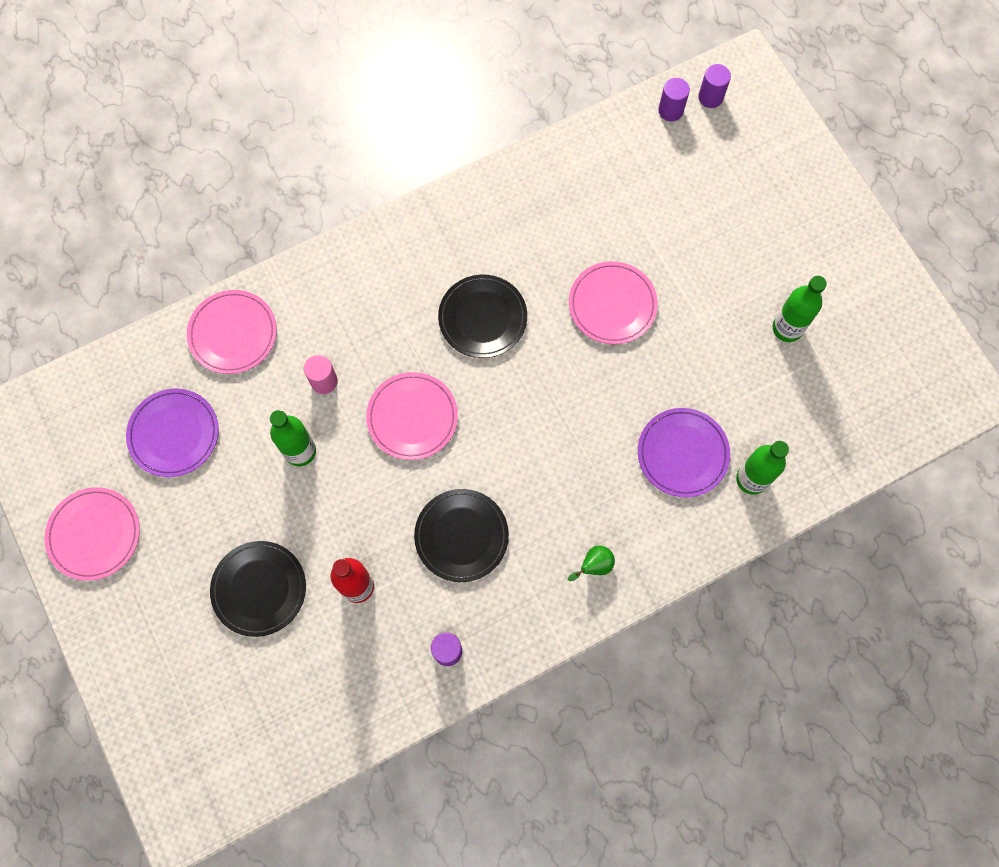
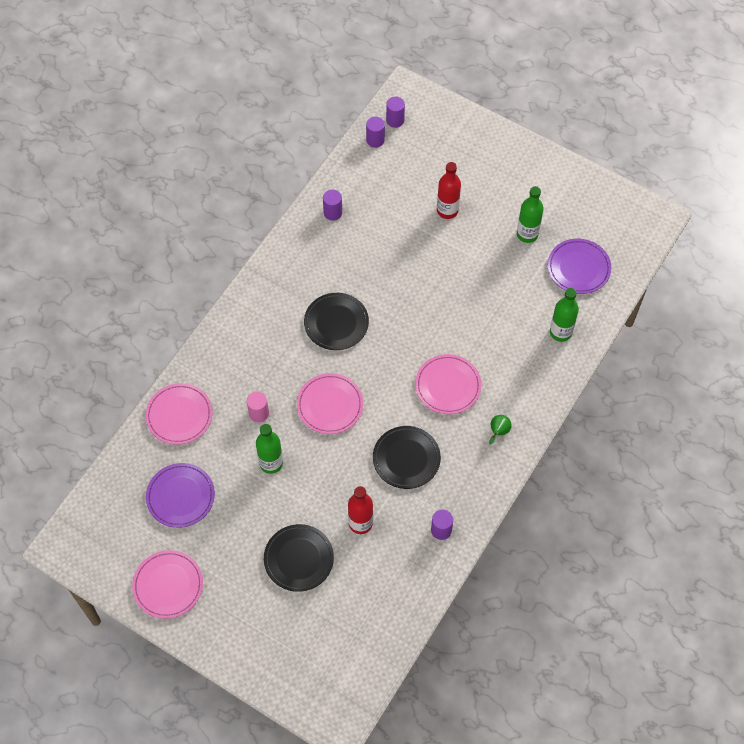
camera: 30 degrees left, 10 degrees down
pink plate [569,261,658,344] -> pink plate moved to [415,354,481,414]
purple plate [638,408,730,498] -> purple plate moved to [548,239,611,294]
none -> purple cylinder [323,190,342,221]
none -> red bottle [437,162,461,219]

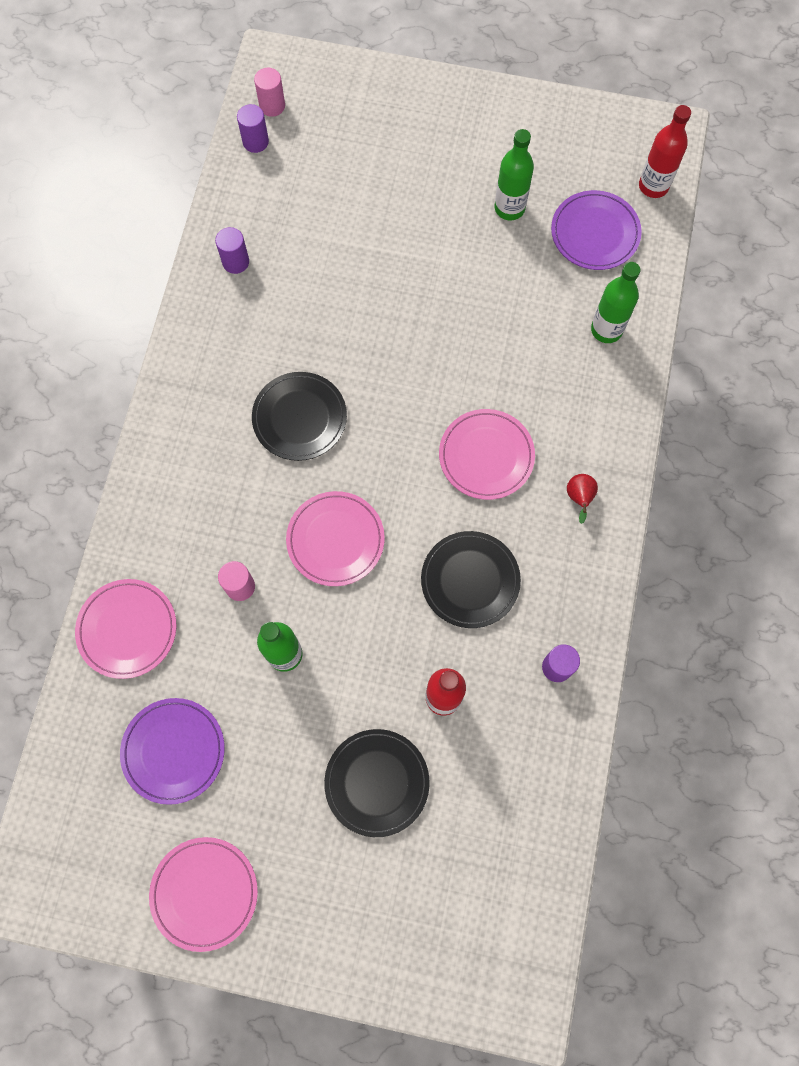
camera: 20 degrees left, 10 degrees up
purple cylinder [386,97,405,128] -> pink cylinder [254,68,285,117]
red bottle [437,162,461,219] -> red bottle moved to [639,105,691,198]
green pear [489,415,512,445] -> red pear [567,474,598,524]

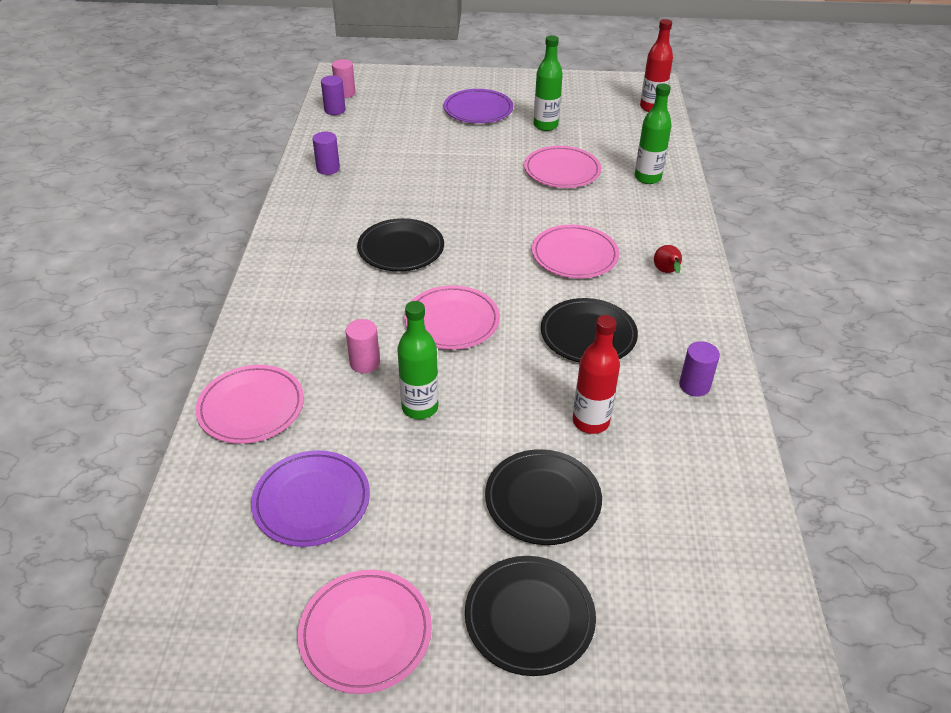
camera: 10 degrees left, 30 degrees down
purple plate [551,190,642,270] -> purple plate moved to [444,89,513,123]
none -> black plate [465,556,596,676]
none -> pink plate [524,146,601,188]

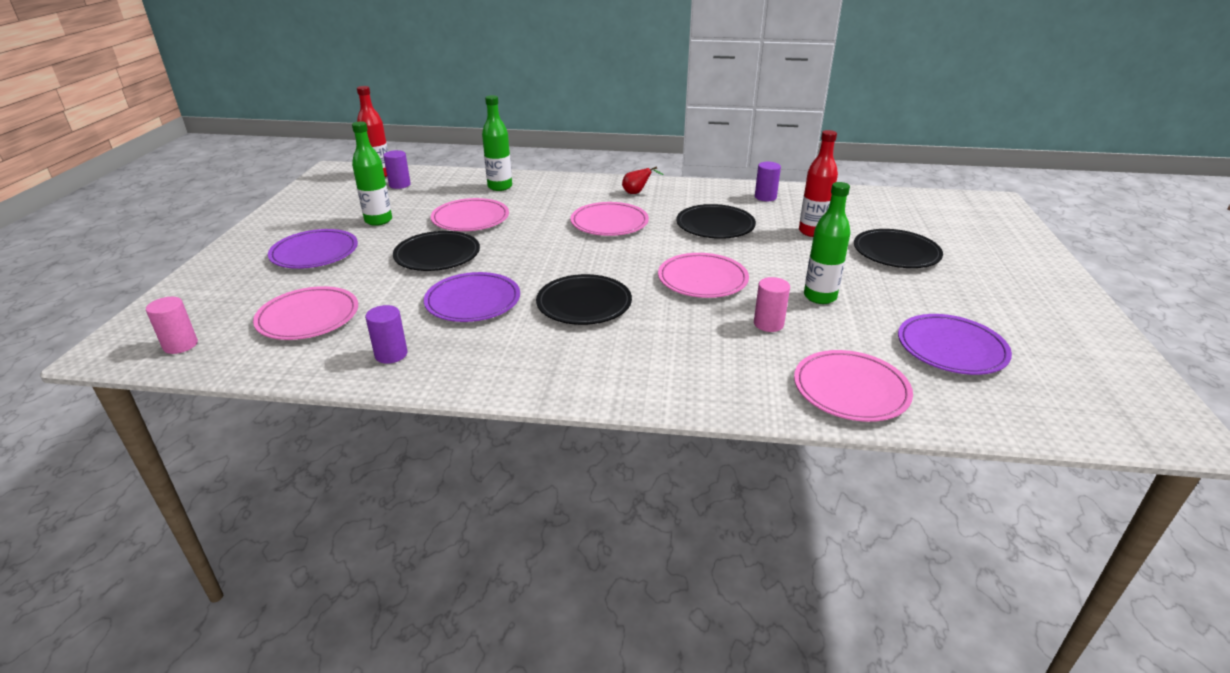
camera: 85 degrees left, 10 degrees down
pink plate [298,570,432,694] -> pink plate moved to [253,286,358,340]
purple cylinder [321,75,345,115] -> purple cylinder moved to [383,150,411,189]
black plate [465,556,596,676] -> black plate moved to [393,231,480,271]
none -> purple plate [424,272,520,322]

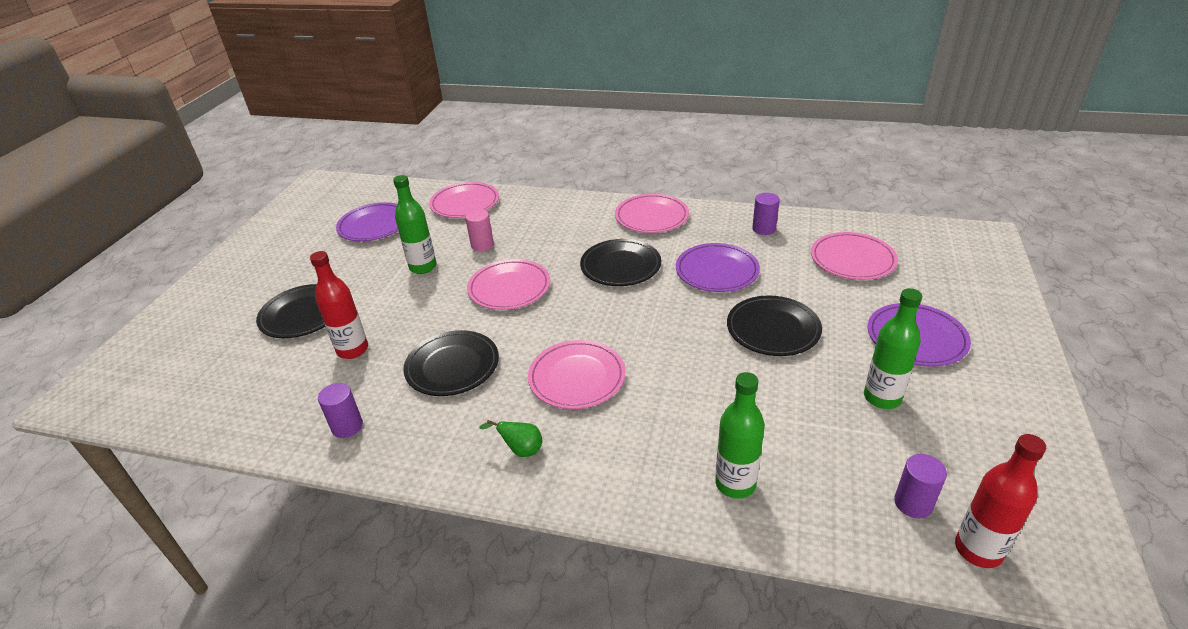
camera: 170 degrees left, 5 degrees up
pink cylinder [146,297,198,354] -> none
pink plate [431,198,509,231] -> pink plate moved to [615,194,689,233]
red pear [622,166,663,194] -> green pear [480,420,542,457]

